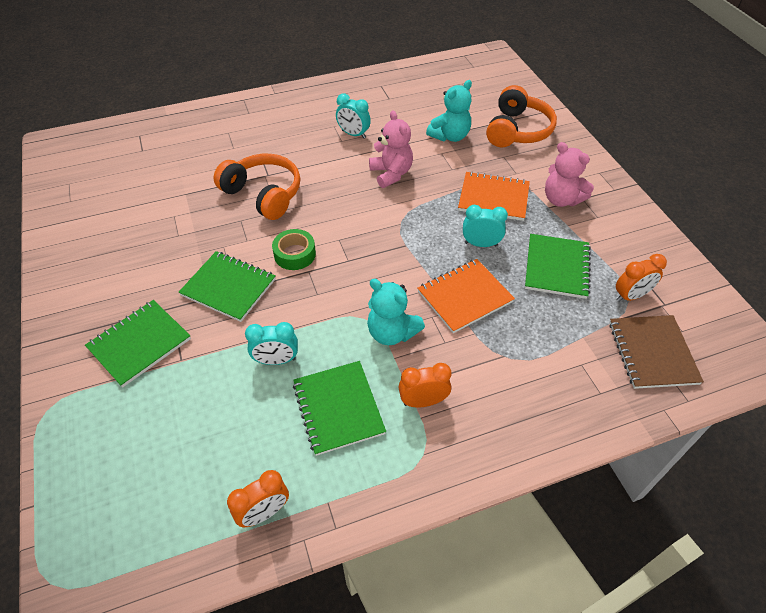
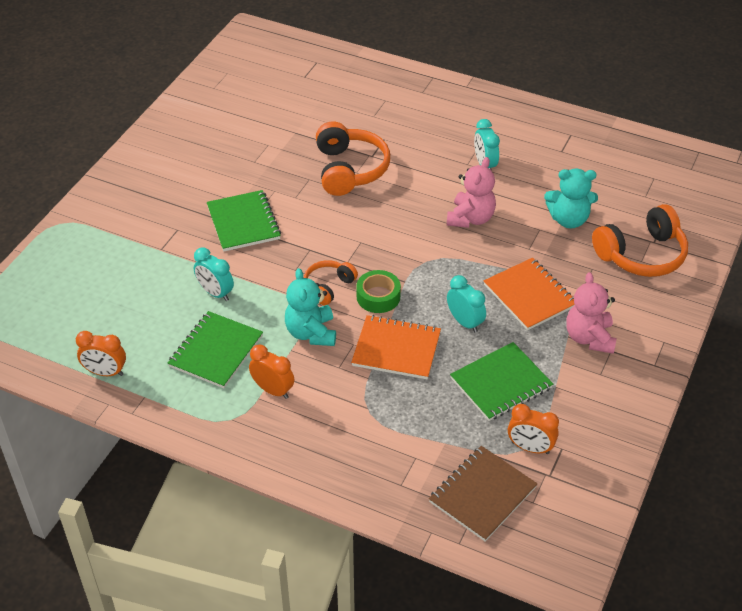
camera: 45 degrees right, 5 degrees down
green notebook [85,300,191,387] -> none
green tape [272,229,316,270] -> green tape moved to [356,270,401,313]
none -> orange headphones [304,260,358,306]

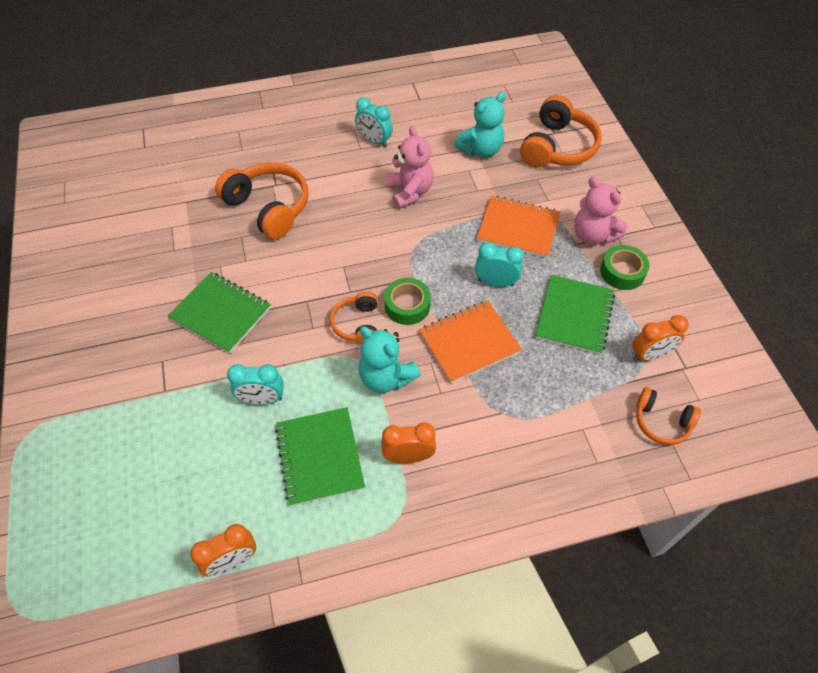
camera: 40 degrees left, 10 degrees up
brown notebook [429,446,538,542] -> orange headphones [636,387,701,445]
none -> green tape [600,245,650,290]

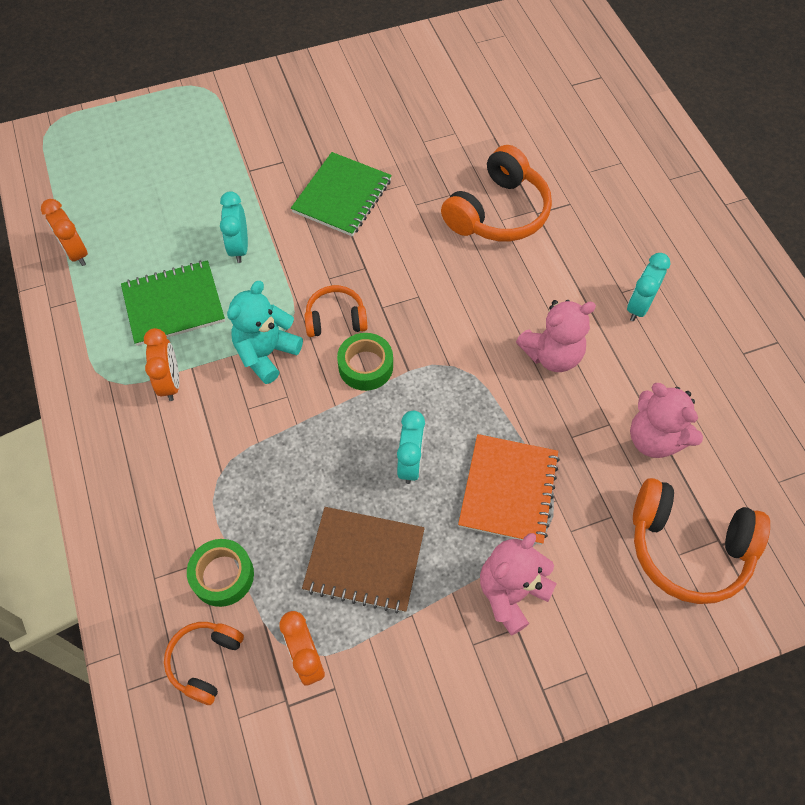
camera: 85 degrees right, 5 degrees up
orange notebook [419,300,522,383] -> none
turquoise teddy bear [454,92,506,158] -> pink teddy bear [630,383,703,458]
green notebook [535,275,615,355] -> brown notebook [302,507,425,613]
green tape [600,245,650,290] -> green tape moved to [187,539,254,607]

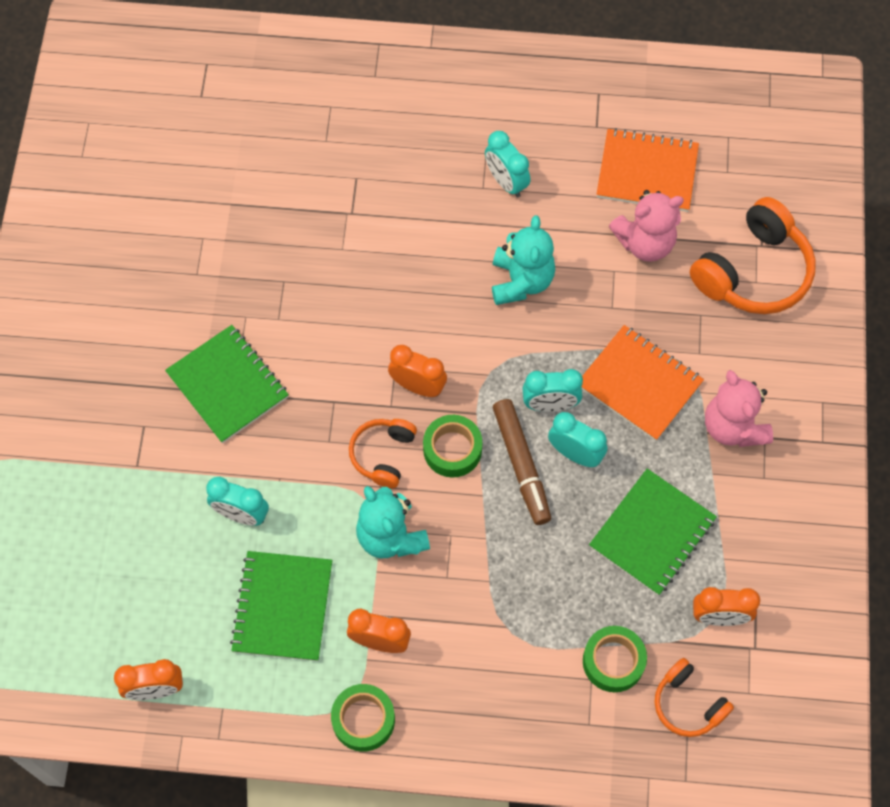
camera: 65 degrees left, 5 degrees up
brown notebook [302,507,425,613] -> green notebook [589,469,717,596]
orange headphones [441,145,552,242] -> none
pink teddy bear [516,300,596,372] -> turquoise teddy bear [492,215,555,305]
none -> green tape [331,684,395,752]
none -> orange clock [388,345,447,397]
none -> brown marker [493,399,551,525]
none -> turquoise clock [522,369,583,412]
none -> orange notebook [596,128,699,212]

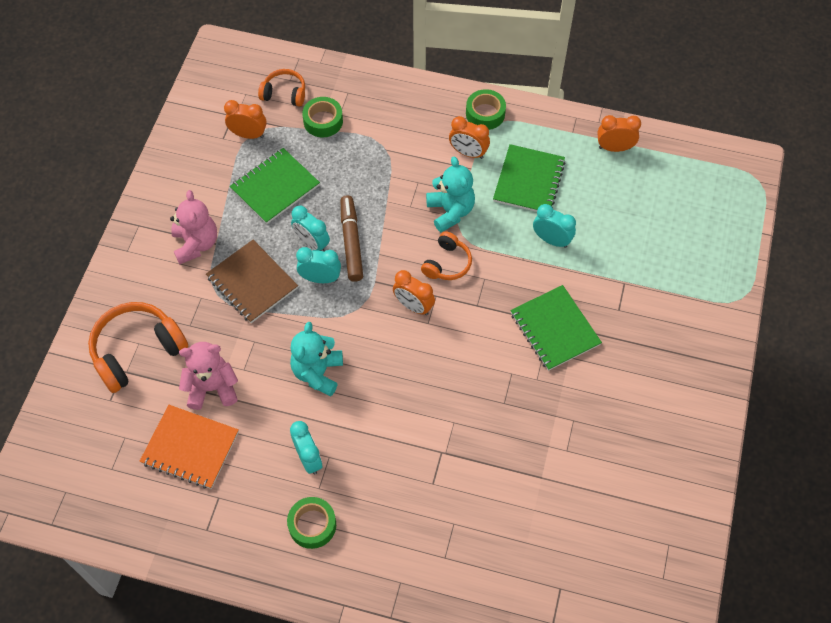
camera: 170 degrees left, 5 degrees down
green tape [423,415,482,477] -> green tape moved to [287,497,336,549]
orange notebook [582,325,704,441] -> brown notebook [206,240,298,323]
orange headphones [654,658,734,737] -> orange headphones turned 45 degrees counterclockwise [258,69,305,107]

